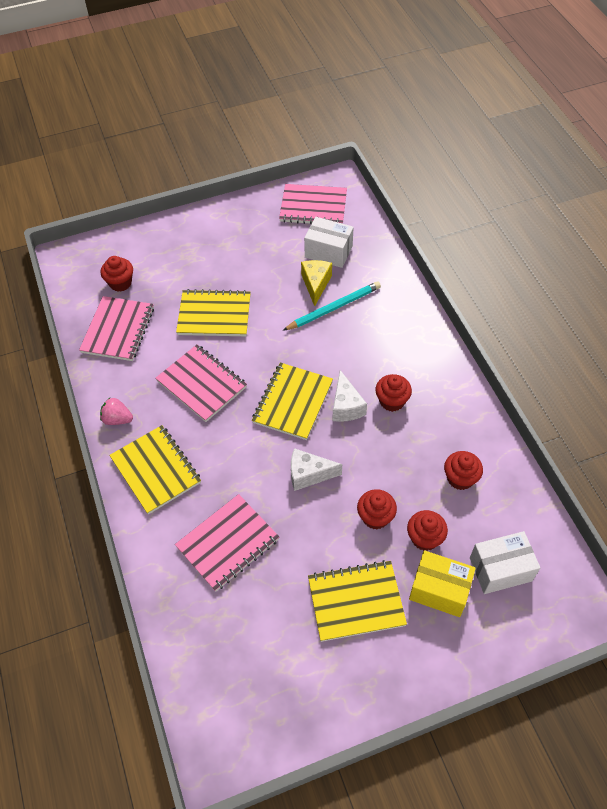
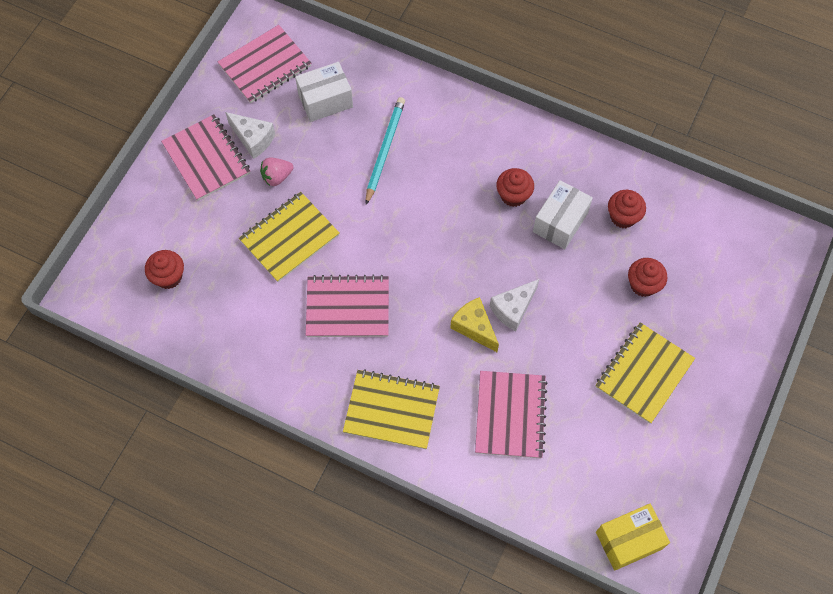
camera: 45 degrees left, 10 degrees up
pink notebook [79,296,154,361] -> pink notebook moved to [161,114,250,201]
pink strawberry [100,398,133,425] -> pink strawberry moved to [260,158,294,186]
yellow notebook [252,363,333,440] -> none
yellow cheese [301,260,332,306] -> yellow cheese moved to [450,297,499,352]
white cheese [333,370,367,422] -> white cheese moved to [225,112,275,159]
red cupcake [357,489,397,529] -> none
yellow box [409,550,476,617] -> yellow box moved to [596,504,670,571]
white box [470,531,540,594] -> white box moved to [533,180,593,249]

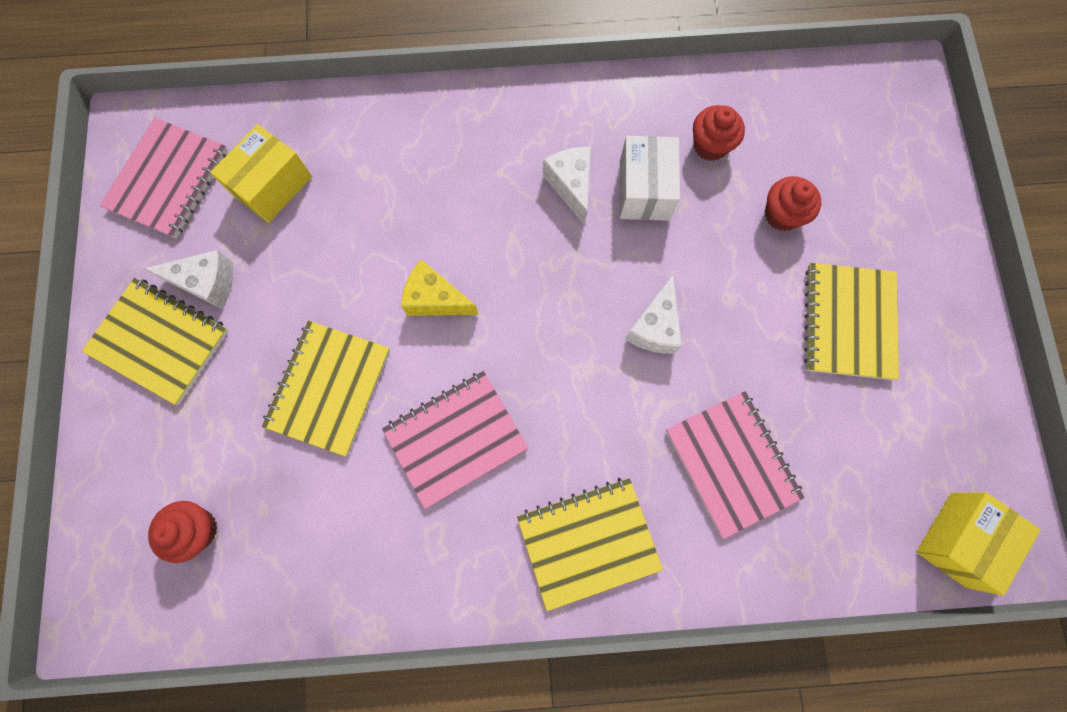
camera: 30 degrees left, 10 degrees up
pink notebook [161,114,250,201] -> yellow notebook [82,278,229,405]
pink strawberry [260,158,294,186] -> none
white box [295,62,353,122] -> yellow box [210,124,312,223]
turquoise pencil [366,97,405,205] -> none
yellow cheese [450,297,499,352] -> yellow cheese moved to [401,260,479,316]
red cupcake [496,168,534,207] -> white cheese [543,147,591,225]

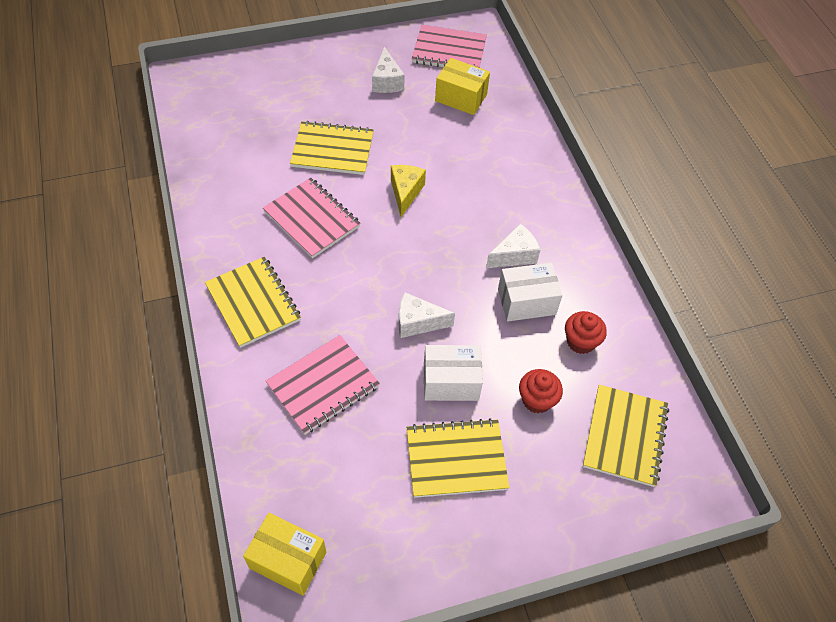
camera: 75 degrees right, 20 degrees down
yellow notebook [82,278,229,405] -> yellow notebook moved to [583,385,669,487]
red cupcake [148,501,218,563] -> none
none -> white box [424,345,483,401]

